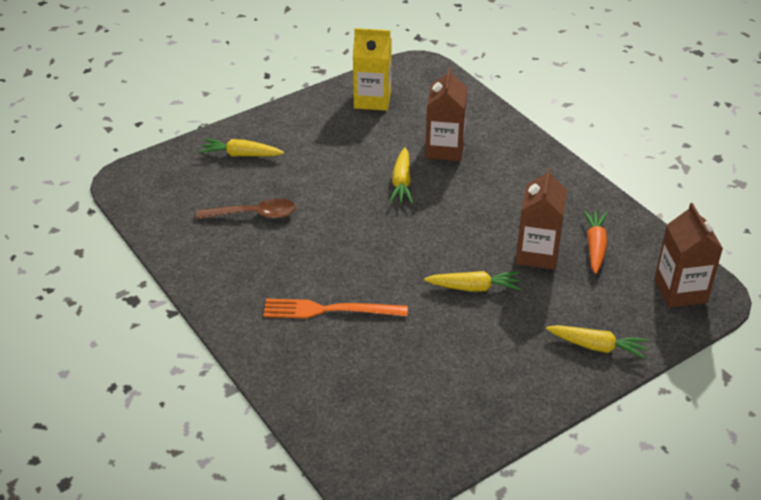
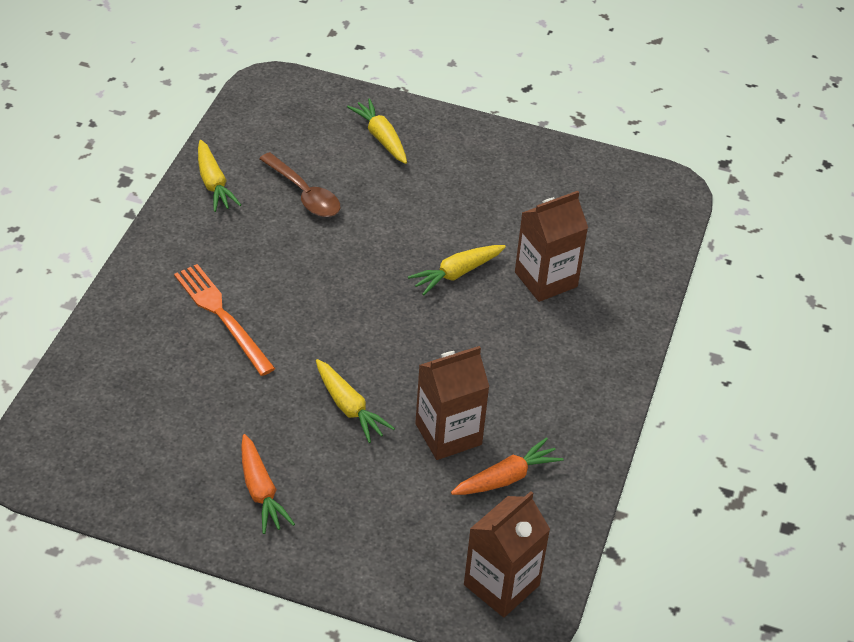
camera: 50 degrees right, 5 degrees up
yellow carton [353,28,392,111] -> none
yellow carrot [546,325,649,359] -> yellow carrot moved to [198,140,241,212]
none -> orange carrot [241,434,295,534]

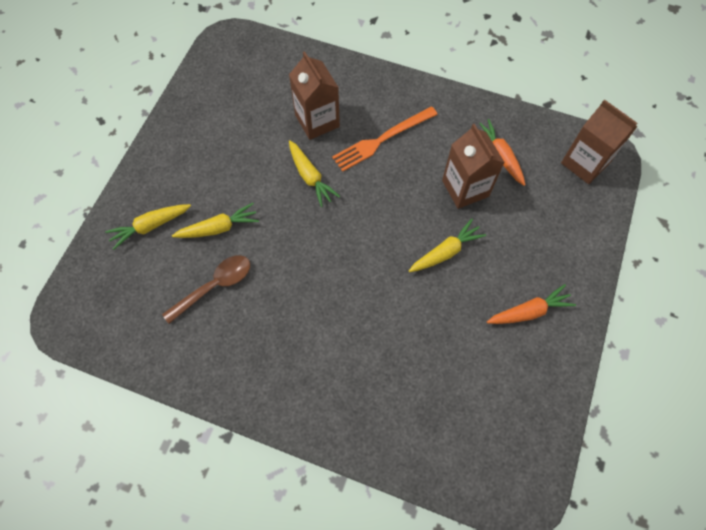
camera: 85 degrees left, 20 degrees up
orange fork [174,264,276,376] -> orange fork moved to [332,106,438,172]
yellow carrot [198,140,241,212] -> yellow carrot moved to [172,203,259,238]

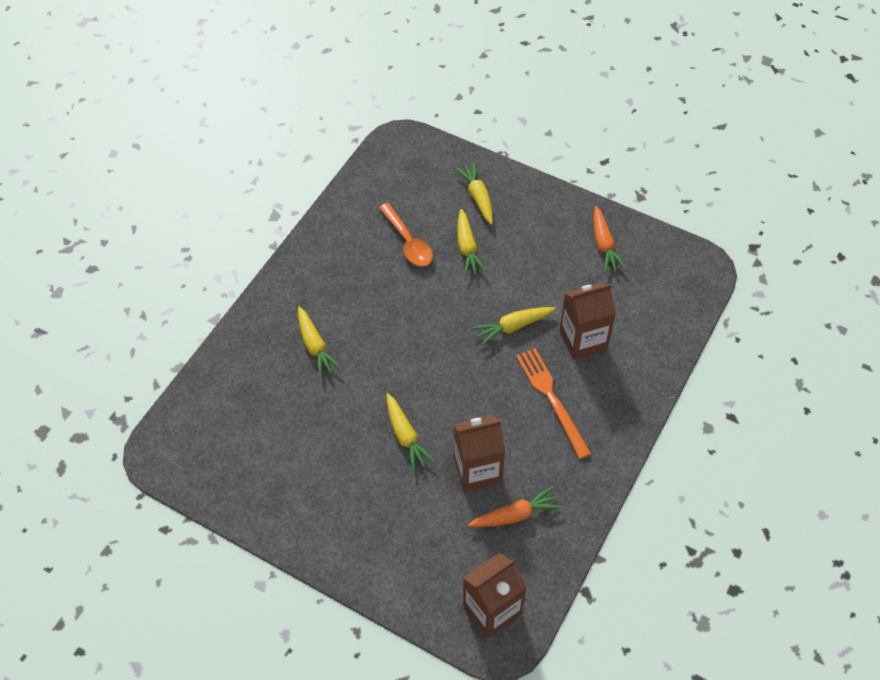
camera: 100 degrees right, 10 degrees down
brown spoon [162,255,250,324] -> orange spoon [379,203,433,266]
orange carrot [487,284,576,324] -> orange carrot moved to [593,206,627,273]
none -> yellow carrot [298,306,342,378]

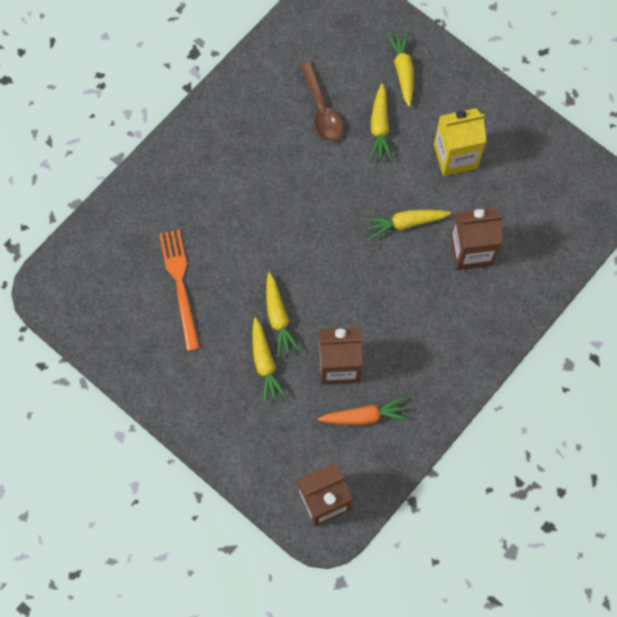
camera: 10 degrees right, 15 degrees up
yellow carrot [298,306,342,378] -> yellow carrot moved to [252,317,287,404]
orange spoon [379,203,433,266] -> brown spoon [300,61,343,141]
orange fork [516,348,591,459] -> orange fork moved to [159,229,200,351]
orange carrot [593,206,627,273] -> none
none -> yellow carton [434,108,487,176]

